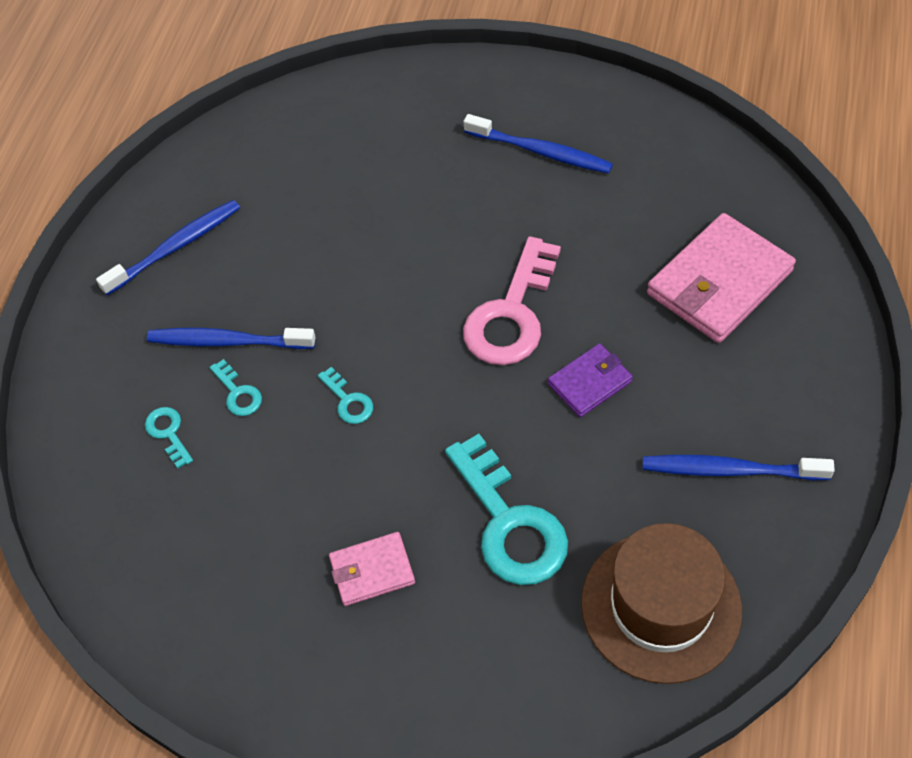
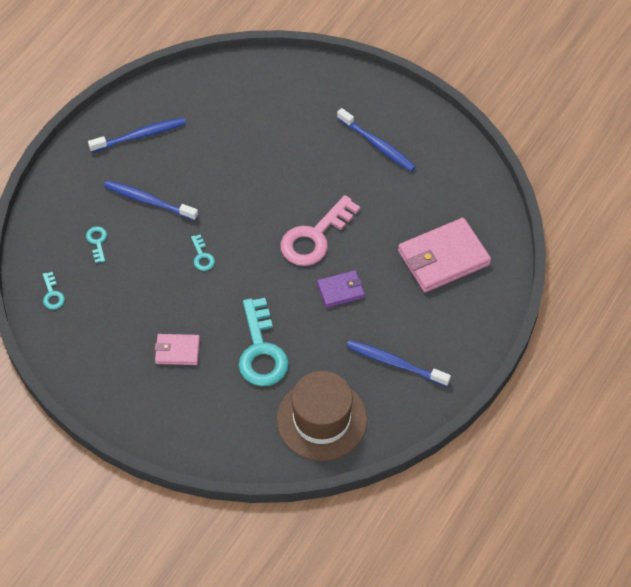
camera: 15 degrees right, 0 degrees up
turquoise key [210,359,262,416] -> turquoise key moved to [43,272,65,310]

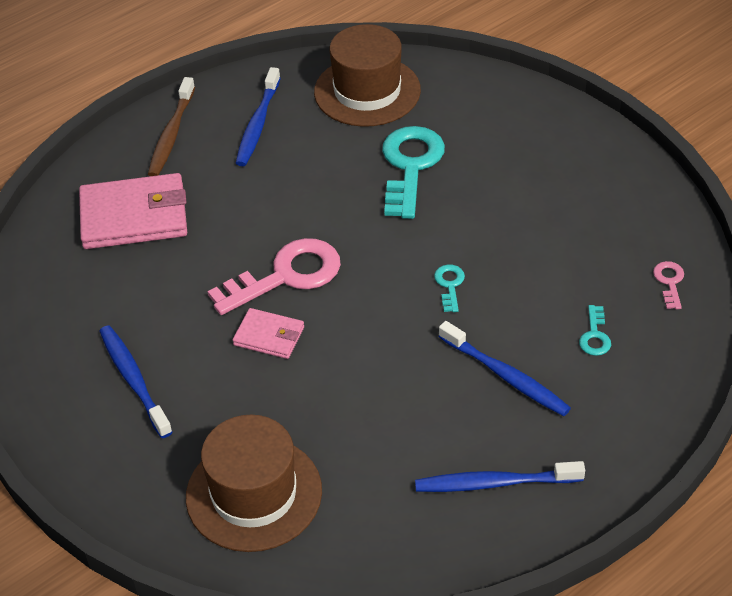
camera: 160 degrees left, 10 degrees down
turquoise key [43,272,65,310] -> pink key [653,261,684,309]
pink wallet [155,334,200,365] -> pink wallet moved to [233,308,304,359]
purple wallet [317,270,365,308] -> none
blue toothbrush [346,340,451,387] -> blue toothbrush turned 60 degrees clockwise [236,67,281,166]
none -> brown toothbrush [148,77,195,176]
none -> brown hat [186,415,322,552]

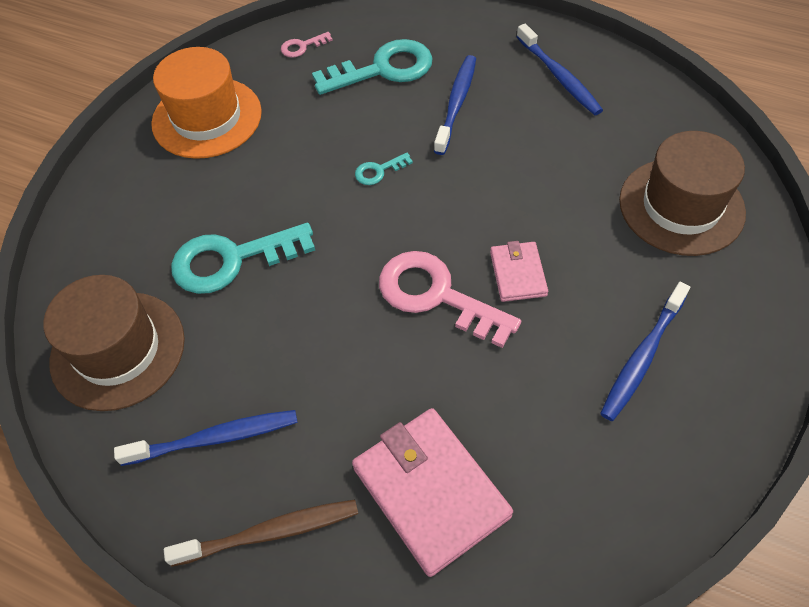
camera: 115 degrees left, 10 degrees up
turquoise key [579,305,611,356] -> turquoise key [312,39,433,95], size x2.23
none -> orange hat [151,47,262,159]

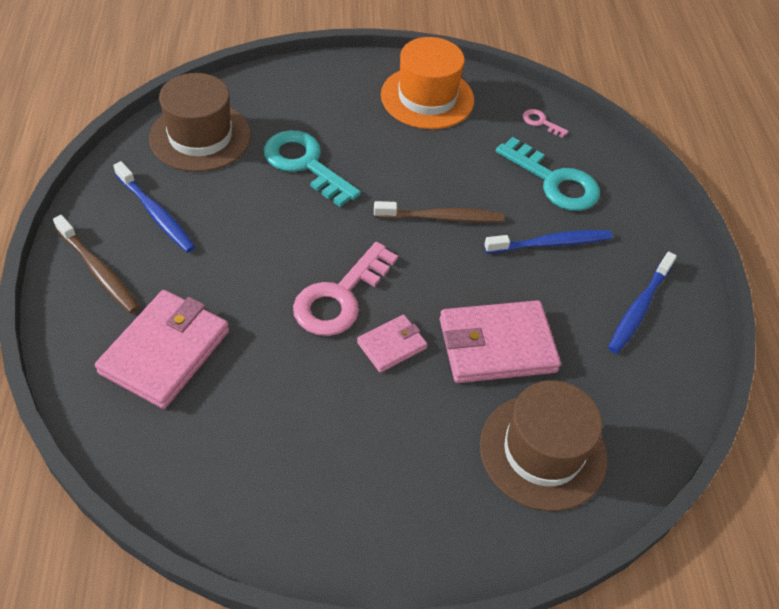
camera: 55 degrees right, 5 degrees down
turquoise key [355,153,413,185] -> brown toothbrush [374,201,504,223]
pink key [379,251,521,348] -> pink key turned 150 degrees counterclockwise [293,242,398,336]
blue toothbrush [600,282,690,421] -> none
none -> pink wallet [440,300,561,383]

